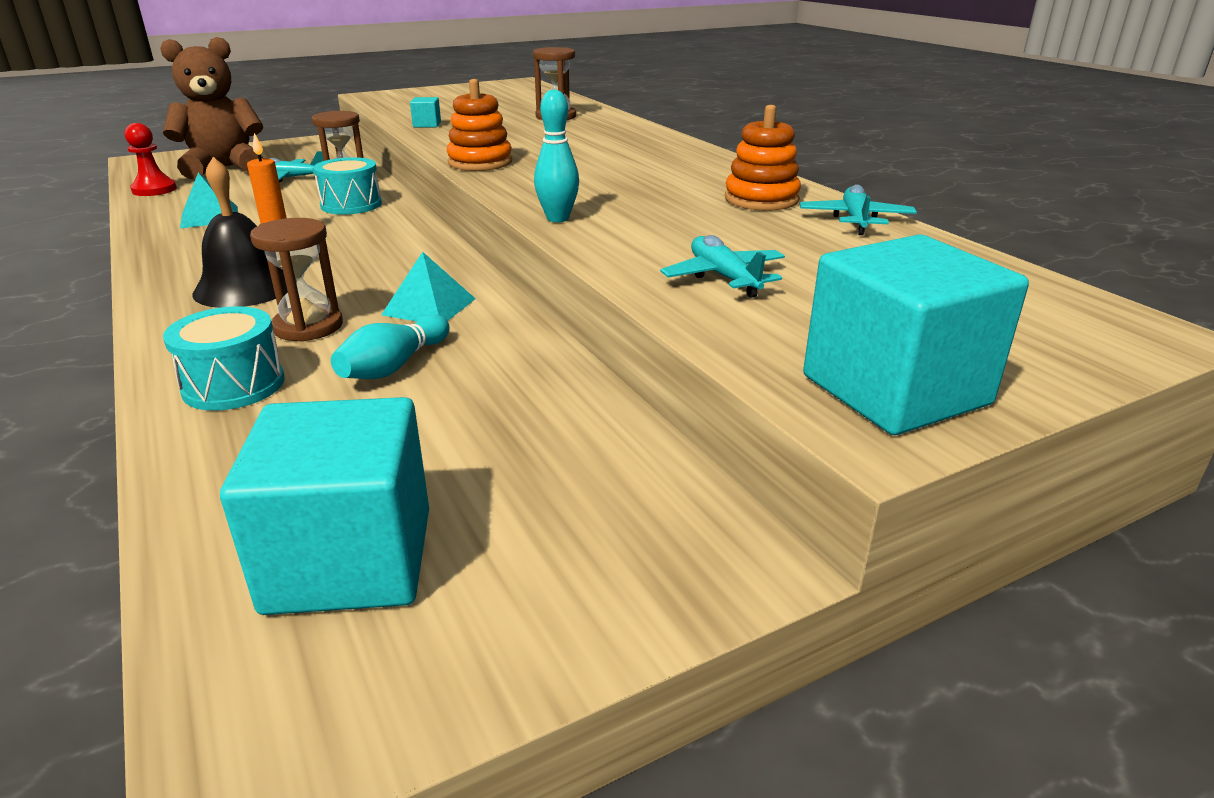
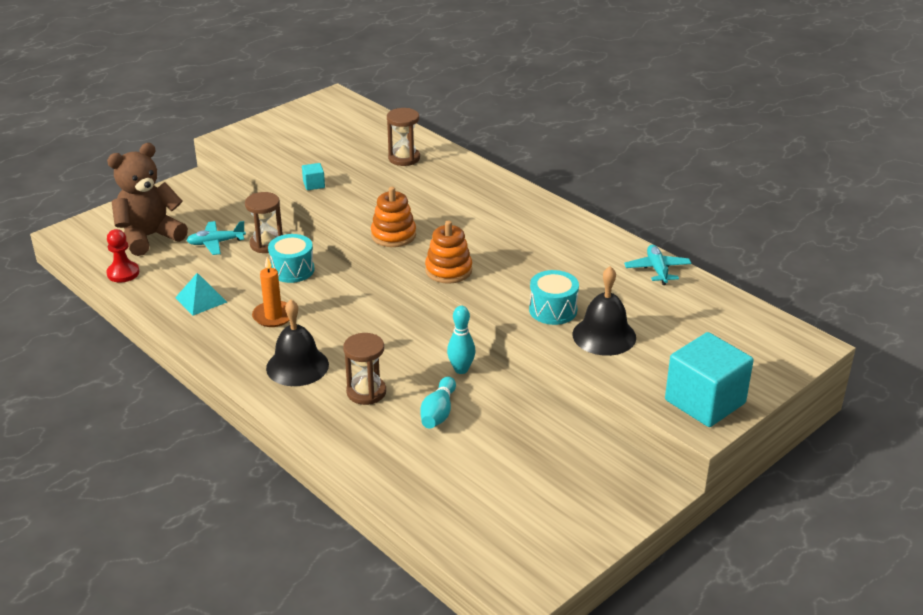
camera: 15 degrees left, 5 degrees up
turquoise drum [163,306,285,411] -> turquoise drum moved to [529,270,579,325]
turquoise cube [220,397,429,615] -> none
turquoise pyramid [381,252,476,322] -> none
turquoise bowling pin [534,89,579,222] -> turquoise bowling pin moved to [447,306,475,374]
turquoise plane [660,235,785,298] -> black bell [572,266,636,356]
orange stacking toy [725,105,801,211] -> orange stacking toy moved to [425,220,472,284]

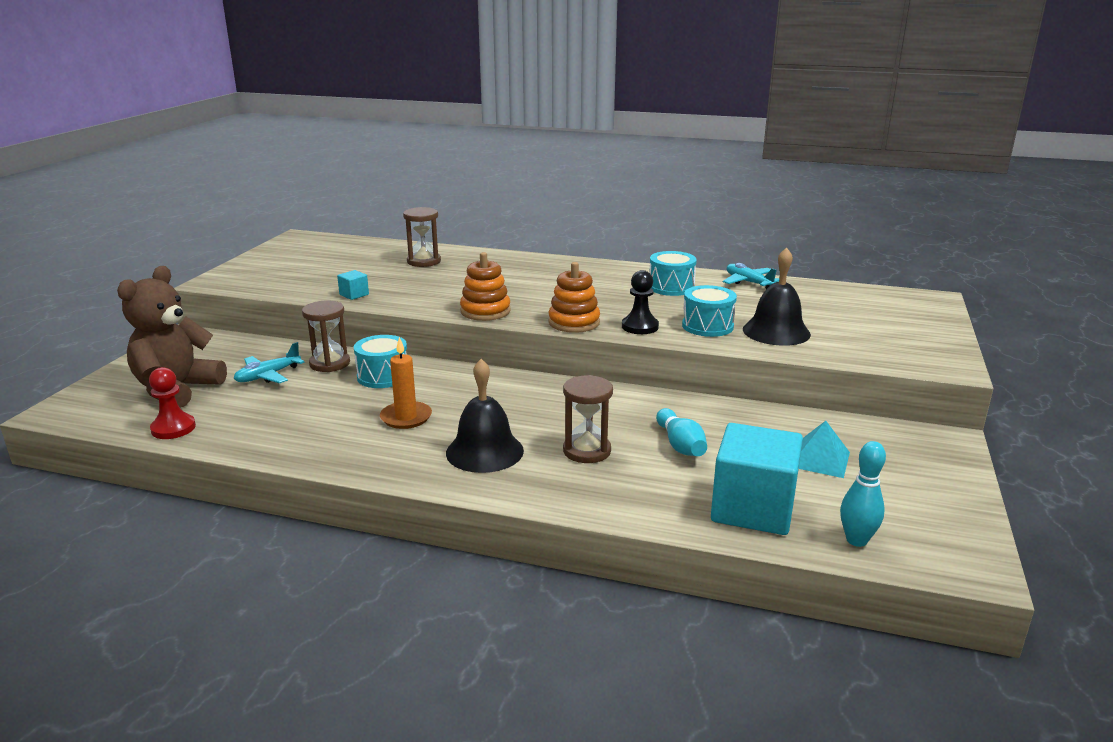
camera: 30 degrees left, 10 degrees down
turquoise pyramid [175,273,227,316] -> turquoise pyramid moved to [799,421,850,478]
turquoise bowling pin [447,306,475,374] -> turquoise bowling pin moved to [840,441,886,547]
turquoise cube [665,332,754,427] -> turquoise cube moved to [711,423,803,535]
none -> black pawn [622,270,659,334]
none -> turquoise drum [649,251,697,296]

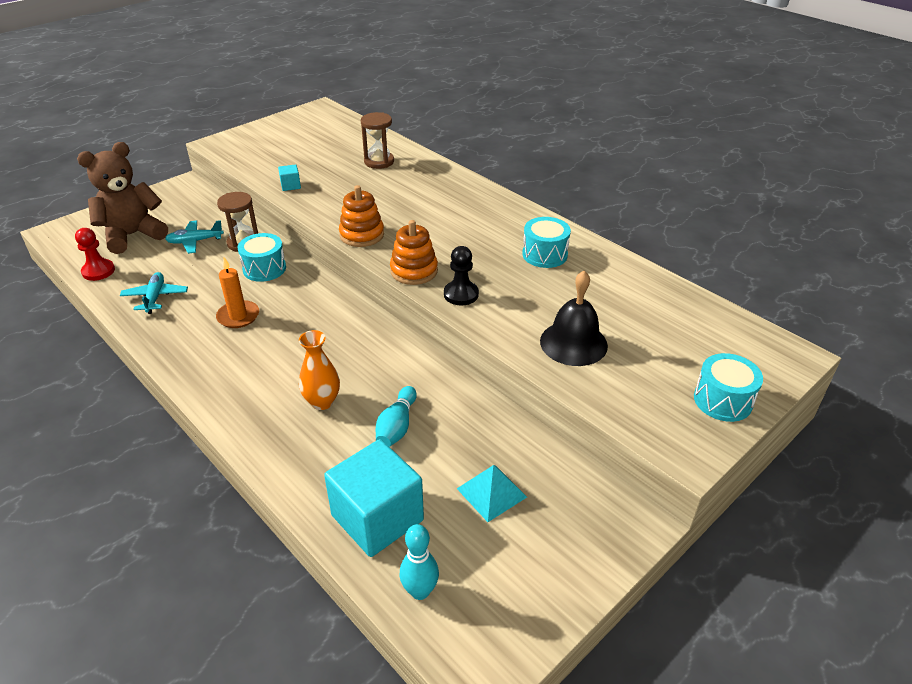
camera: 30 degrees right, 15 degrees up
black bell [446,359,524,473] -> none
brown hourglass [563,375,613,463] -> orange vase [299,330,340,410]
turquoise drum [682,285,737,337] -> turquoise drum moved to [694,353,763,422]
turquoise plane [723,263,779,289] -> turquoise plane moved to [120,272,188,314]

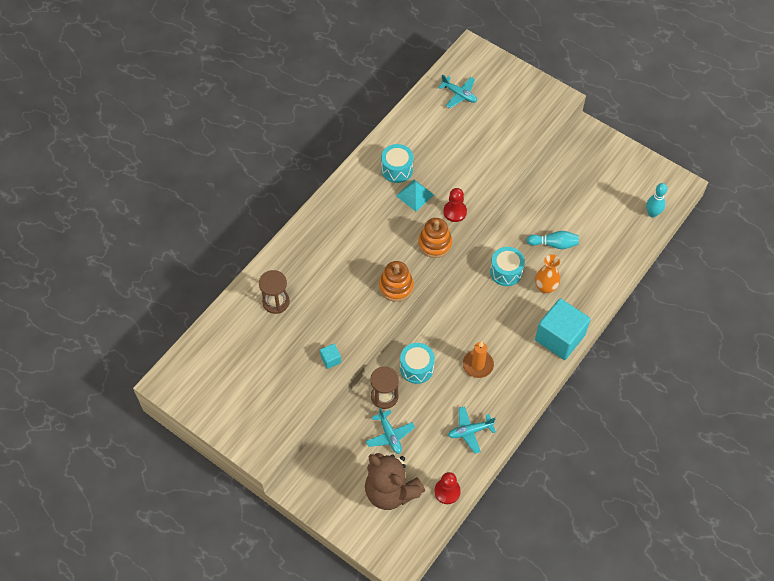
camera: 100 degrees left, 20 degrees up
turquoise cube [324,439,424,557] -> turquoise cube moved to [535,298,591,360]
black pawn [444,246,479,306] -> red pawn [443,188,467,222]
turquoise pyramid [457,465,527,522] -> turquoise pyramid moved to [396,179,434,211]
black bell [540,271,608,366] -> none
turquoise drum [694,353,763,422] -> turquoise drum moved to [490,247,525,286]
none -> turquoise plane [438,75,477,108]

